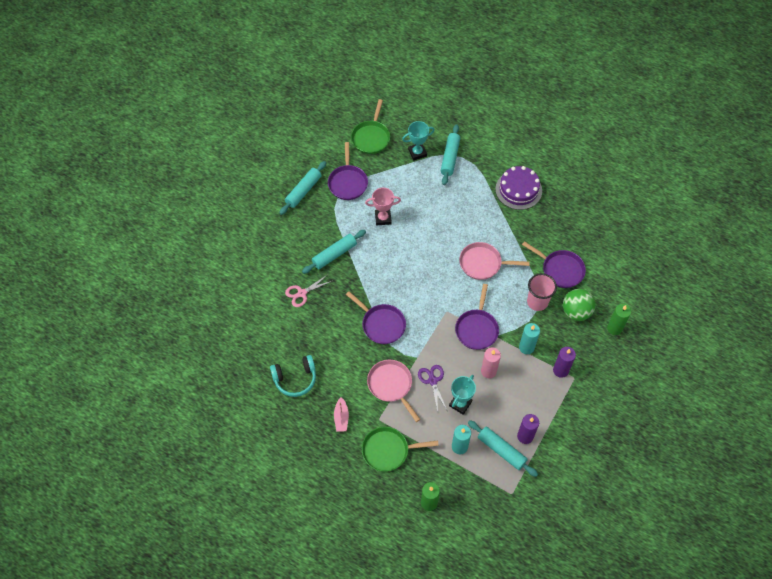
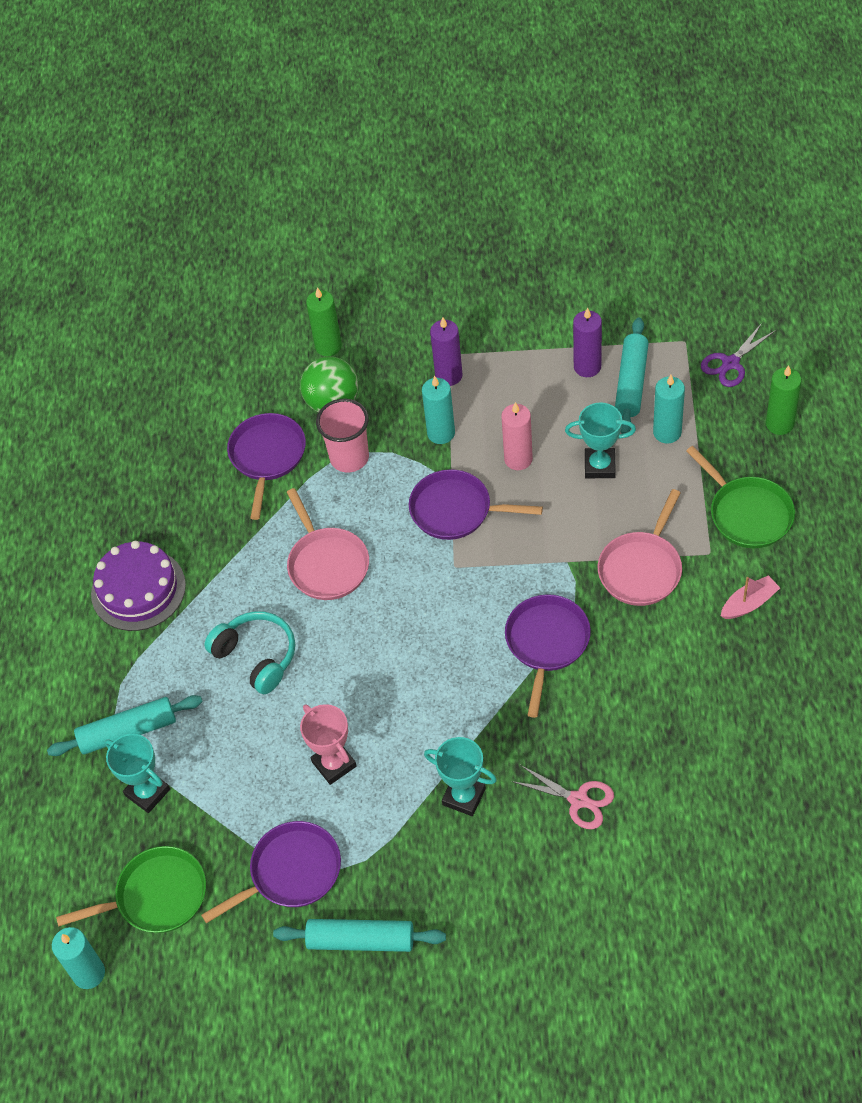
camera: 115 degrees left, 5 degrees down
turquoise headphones [270,355,316,397] -> turquoise headphones moved to [204,611,295,694]
turquoise rolling pin [302,230,366,274] -> turquoise trophy [424,737,497,816]
purple scissors [418,365,447,412] -> purple scissors moved to [701,323,776,387]
purple pan [455,284,499,350] -> purple pan turned 150 degrees counterclockwise [409,469,543,540]
none -> turquoise candle [52,927,105,989]

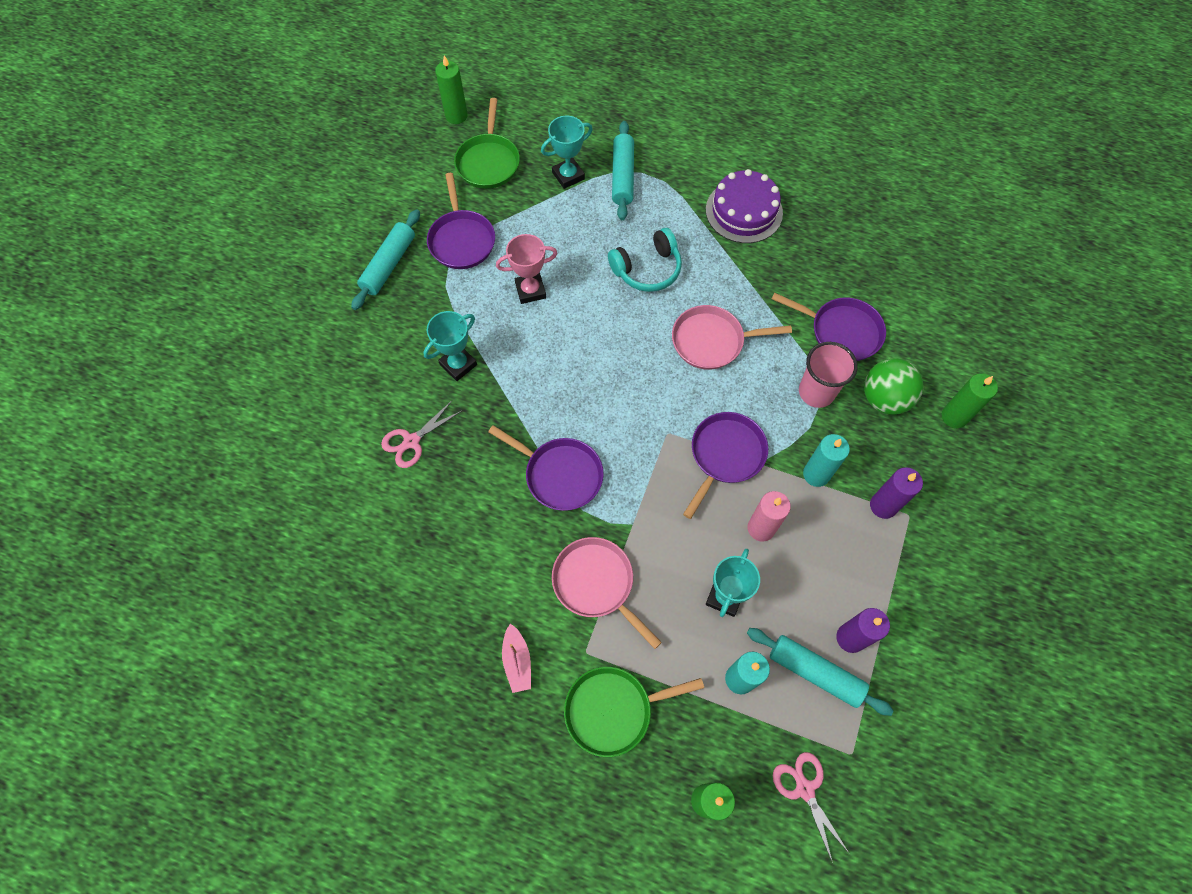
camera: 105 degrees right, 10 degrees up
turquoise candle [52,927,105,989] -> green candle [435,55,468,124]
purple scissors [701,323,776,387] -> pink scissors [773,752,849,863]

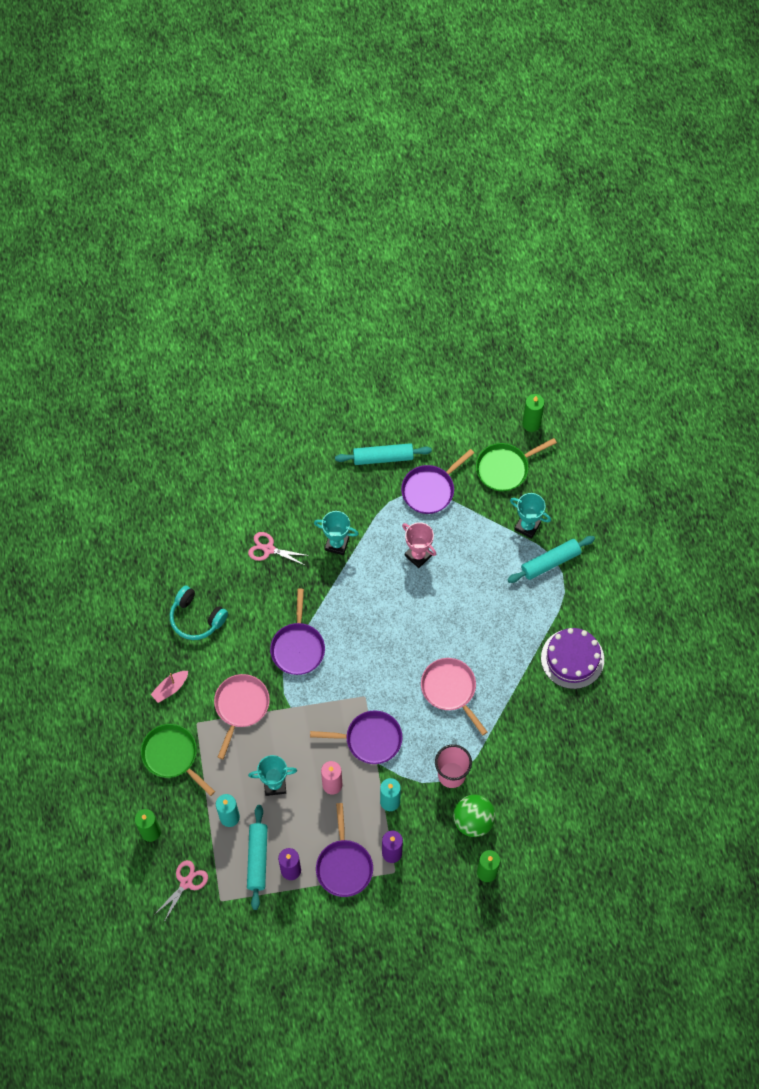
camera: 60 degrees right, 0 degrees up
turquoise headphones [608,228,682,292] -> turquoise headphones moved to [170,586,228,640]
purple pan [772,293,886,361] -> purple pan moved to [316,803,373,897]

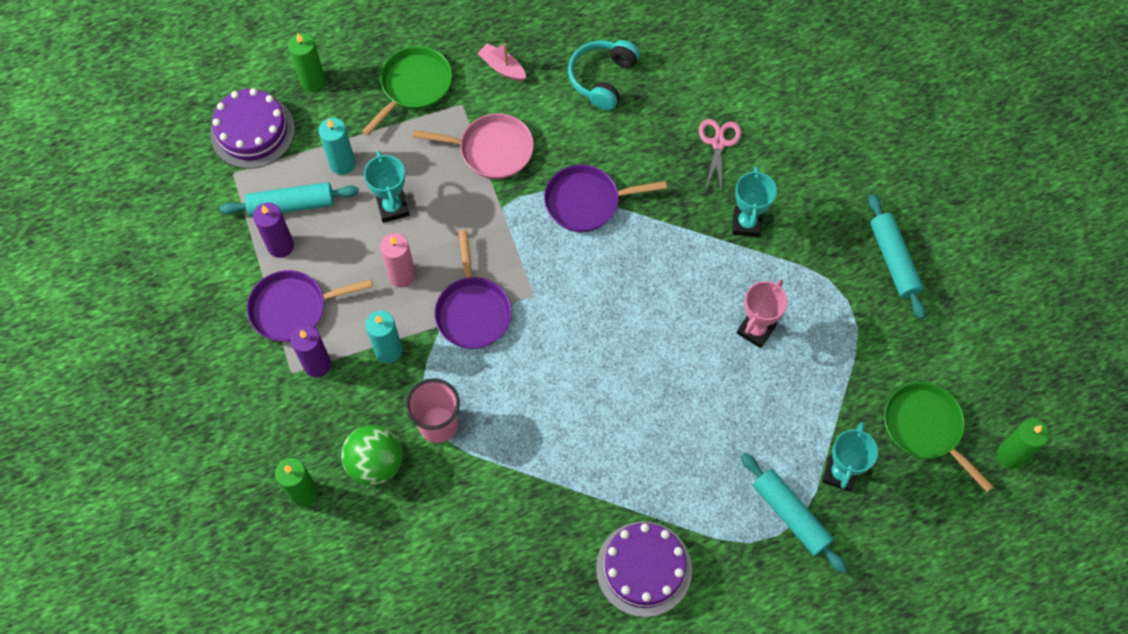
camera: 80 degrees right, 0 degrees up
pink scissors [154,860,208,922] -> purple cake [210,88,295,169]
purple pan [401,449,474,514] -> none
pink pan [421,658,487,735] -> none

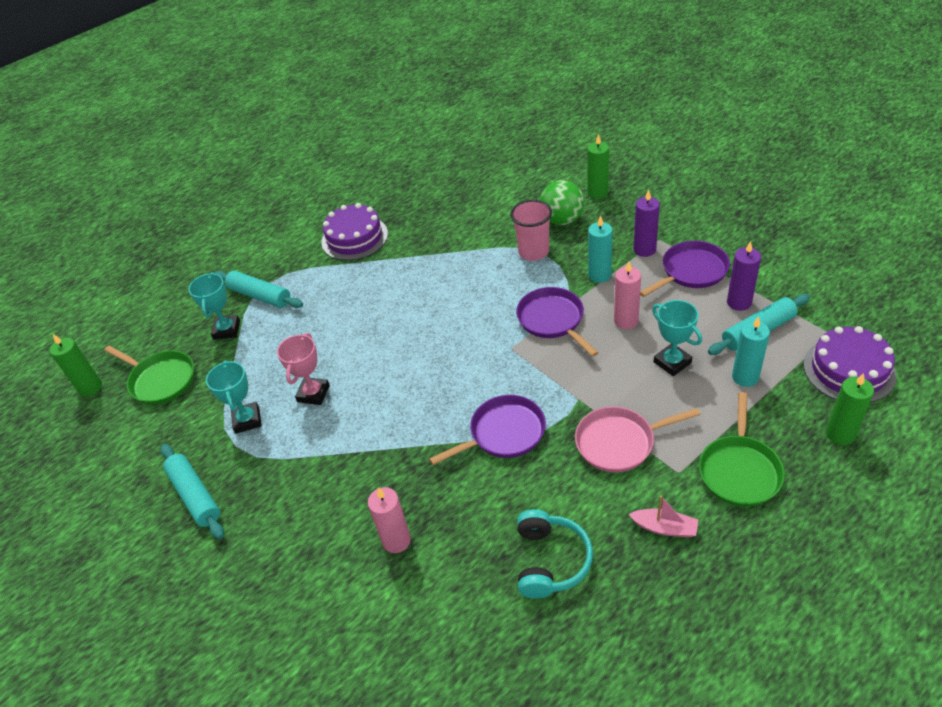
camera: 165 degrees right, 20 degrees down
pink scissors [699,119,741,193] -> pink candle [368,487,411,553]
turquoise trophy [732,166,777,237] -> turquoise trophy moved to [206,360,262,434]

